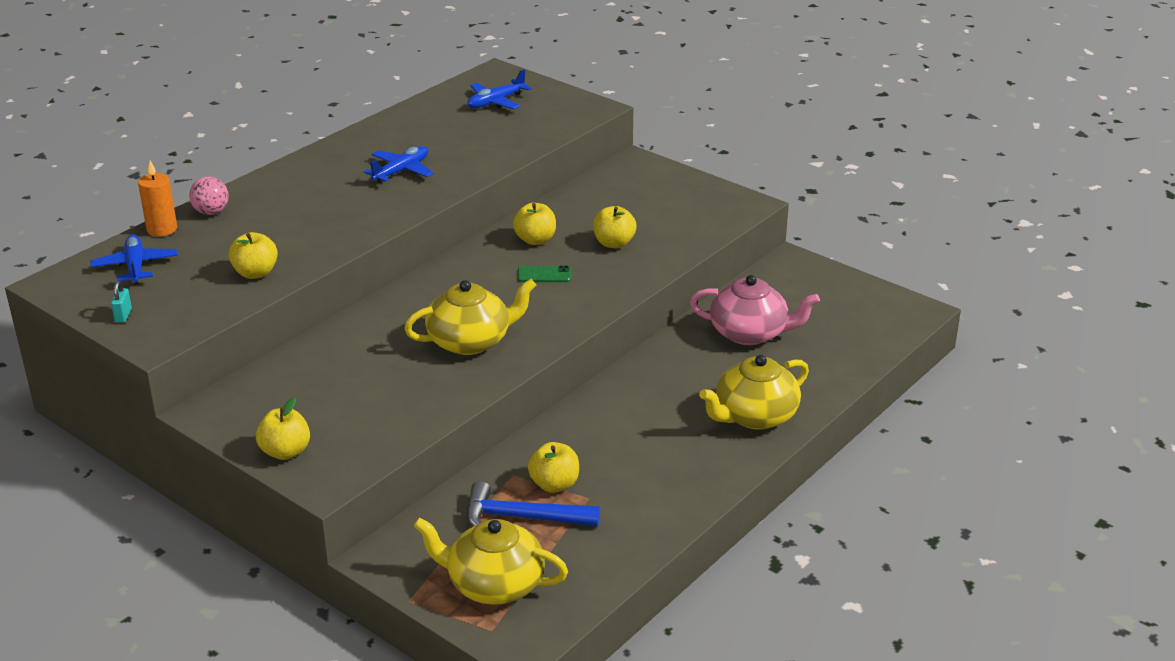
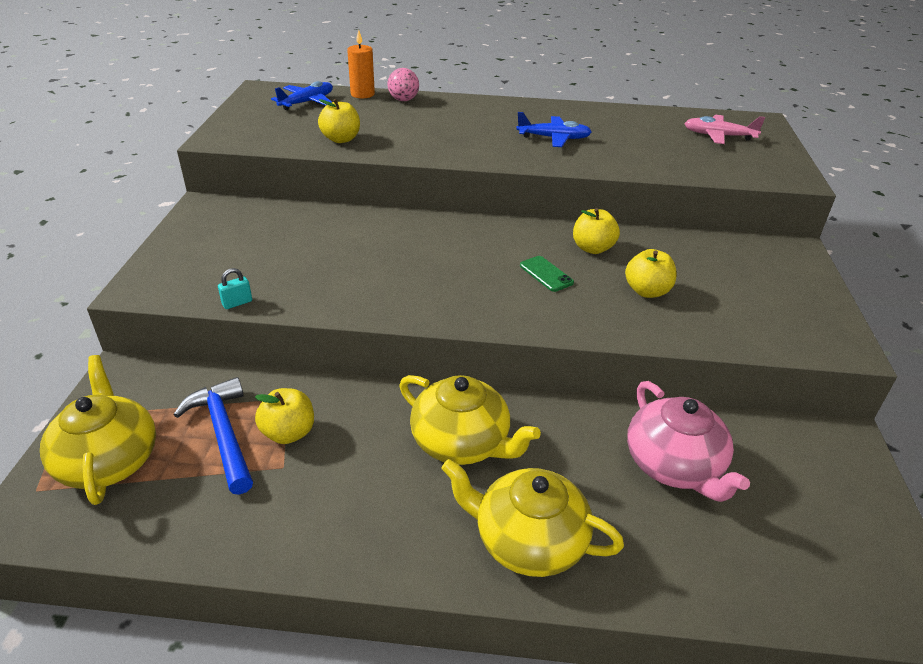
camera: 55 degrees right, 5 degrees up
turquoise padlock [111,281,132,323] -> turquoise padlock moved to [218,268,252,309]
yellow apple [256,397,310,460] -> none
yellow teapot [404,279,536,355] -> yellow teapot moved to [399,375,541,465]
blue plane [467,69,532,109] -> pink plane [684,114,765,144]

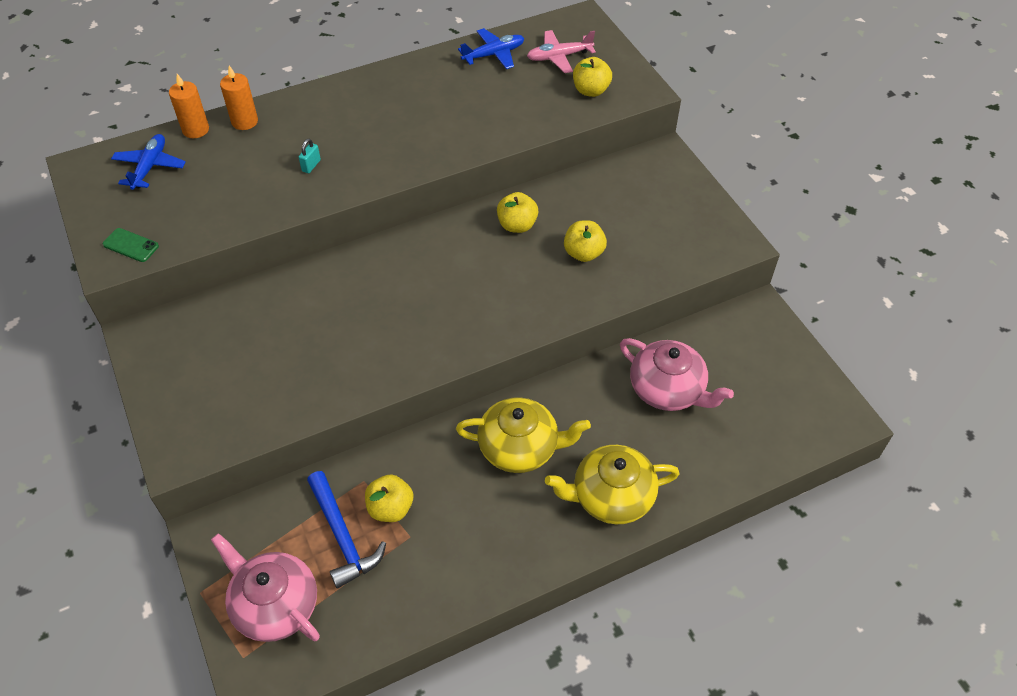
camera: 30 degrees left, 15 degrees up
yellow teapot [40,355,156,505] -> pink teapot [211,533,320,642]
blue hammer [174,377,253,495] -> blue hammer turned 150 degrees counterclockwise [307,471,386,589]
turquoise padlock [218,268,252,309] -> turquoise padlock moved to [299,139,321,173]
yellow apple [318,99,360,143] -> yellow apple moved to [573,57,612,97]
pink ball [387,68,419,101] -> orange candle [220,65,258,130]
blue plane [516,112,592,147] -> blue plane moved to [458,28,524,69]
green phone [520,256,574,292] -> green phone moved to [103,228,159,262]

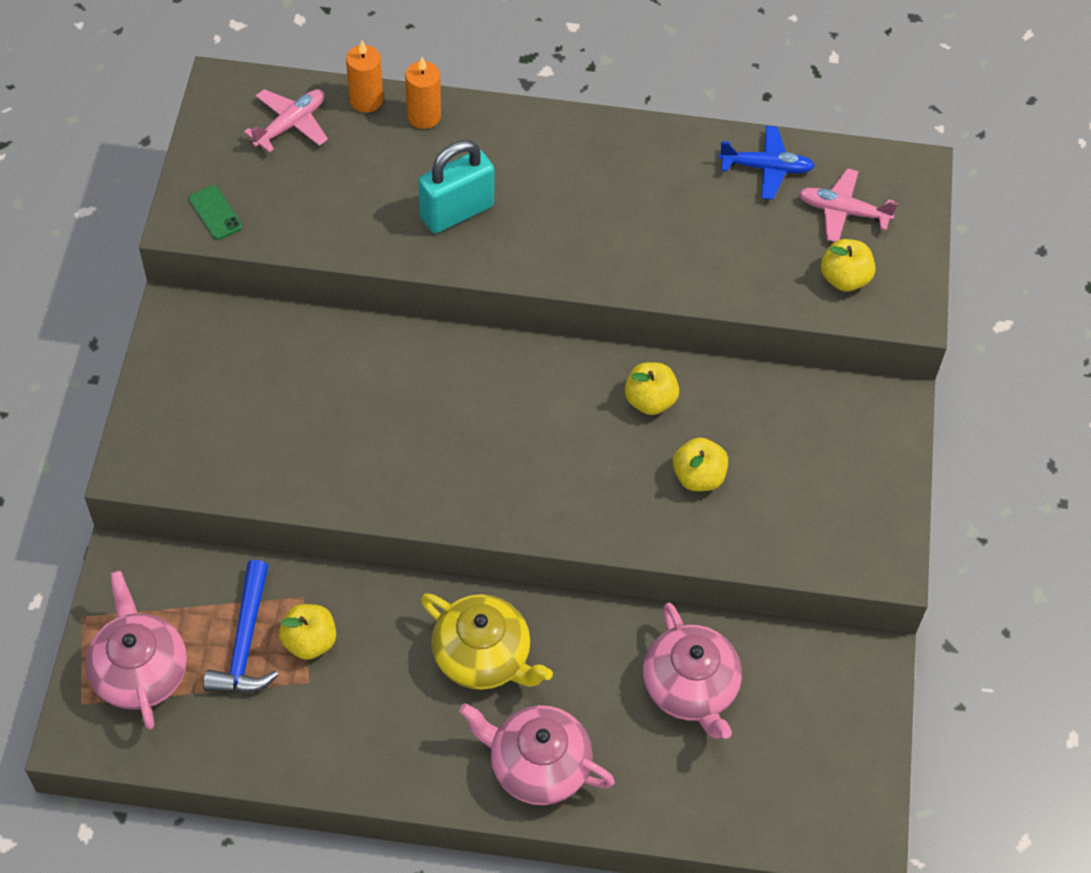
camera: 30 degrees right, 5 degrees up
blue plane [111,134,186,190] -> pink plane [244,89,328,153]
turquoise padlock [299,139,321,173] -> turquoise padlock [418,140,494,233], size x2.48
yellow teapot [545,445,680,524] -> pink teapot [459,703,615,805]

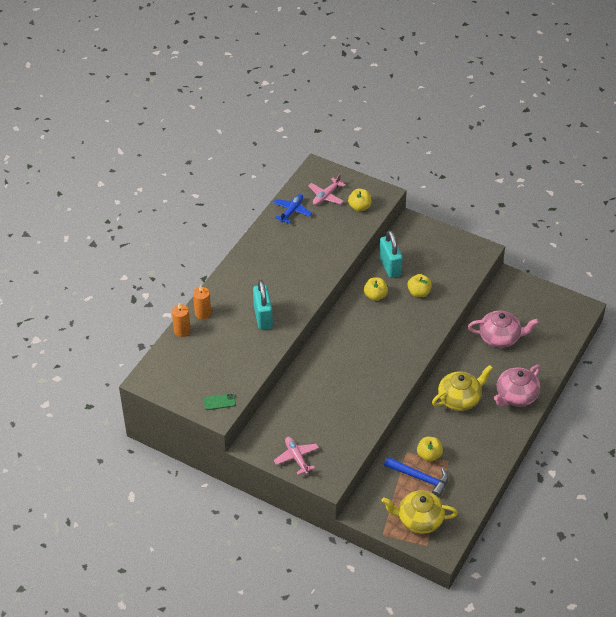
camera: 65 degrees left, 10 degrees down
pink teapot [85,571,187,730] -> yellow teapot [381,490,458,534]
pink plane [244,89,328,153] -> pink plane moved to [274,437,319,475]
none -> turquoise padlock [379,230,403,278]

